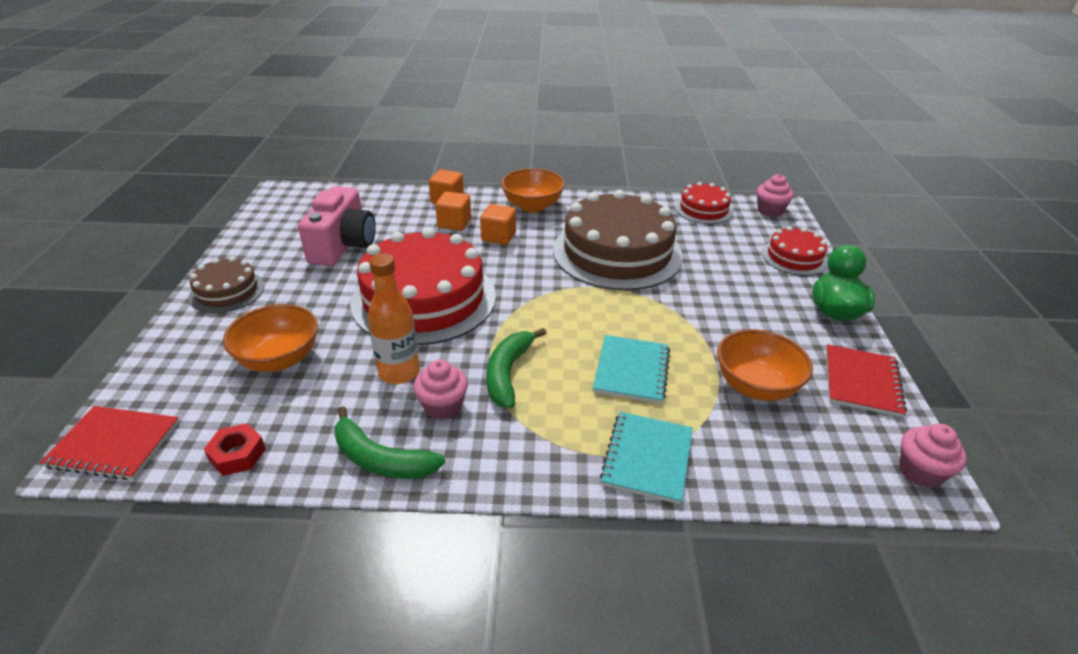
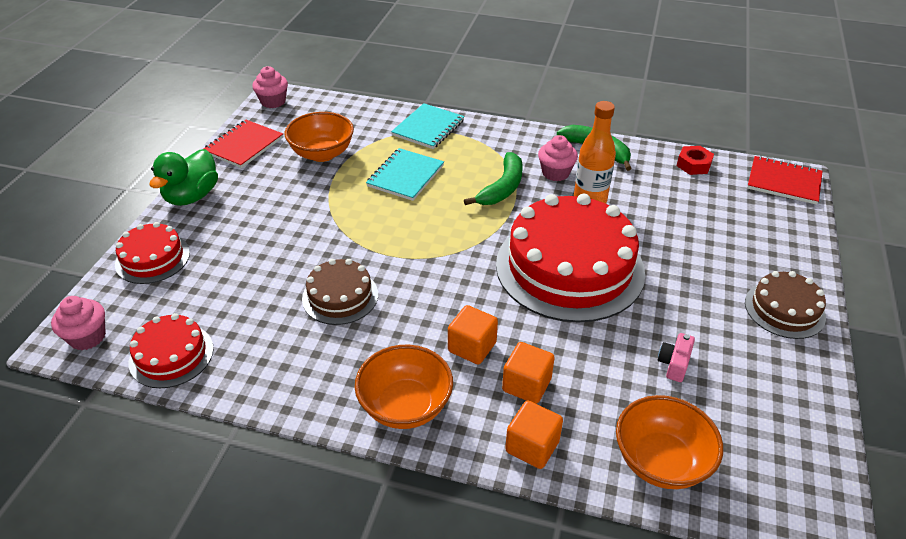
camera: 165 degrees left, 5 degrees up
orange bowl [223,304,318,372] -> orange bowl moved to [616,395,723,489]
pink camera [298,186,376,266] -> pink camera [658,333,695,382], size x0.42
brown cake [553,190,683,291] -> brown cake [302,259,378,325], size x0.49

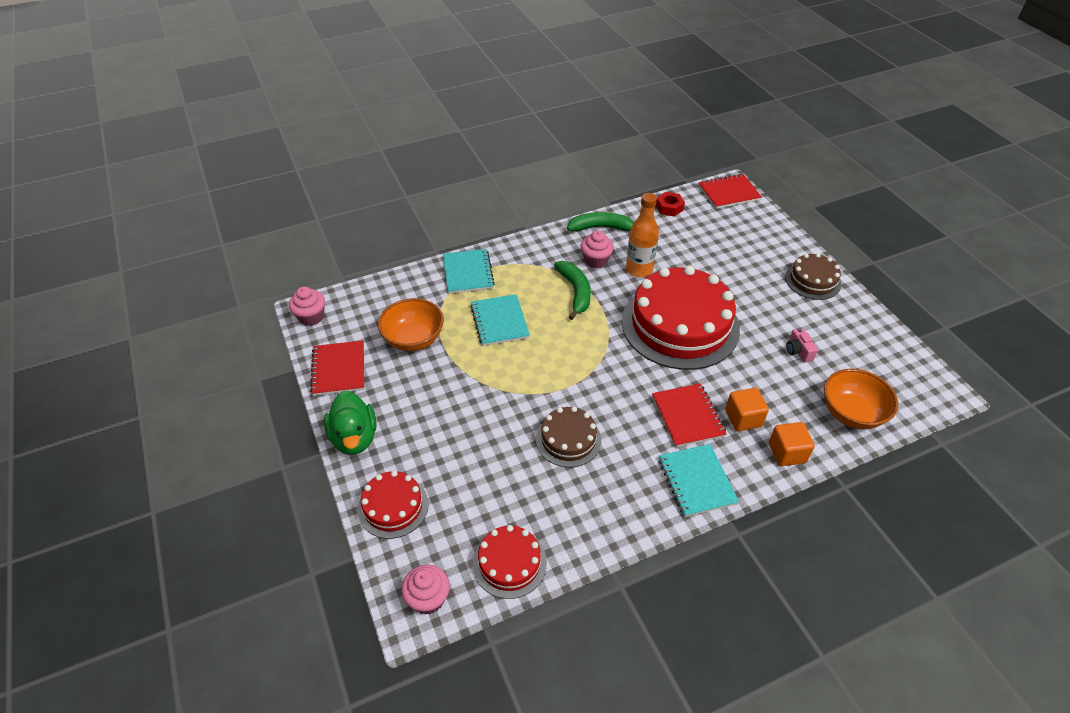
camera: 40 degrees left, 5 degrees up
orange bowl [355,345,453,429] -> turquoise notebook [659,444,739,517]
orange cube [448,305,498,364] -> red notebook [652,383,727,447]

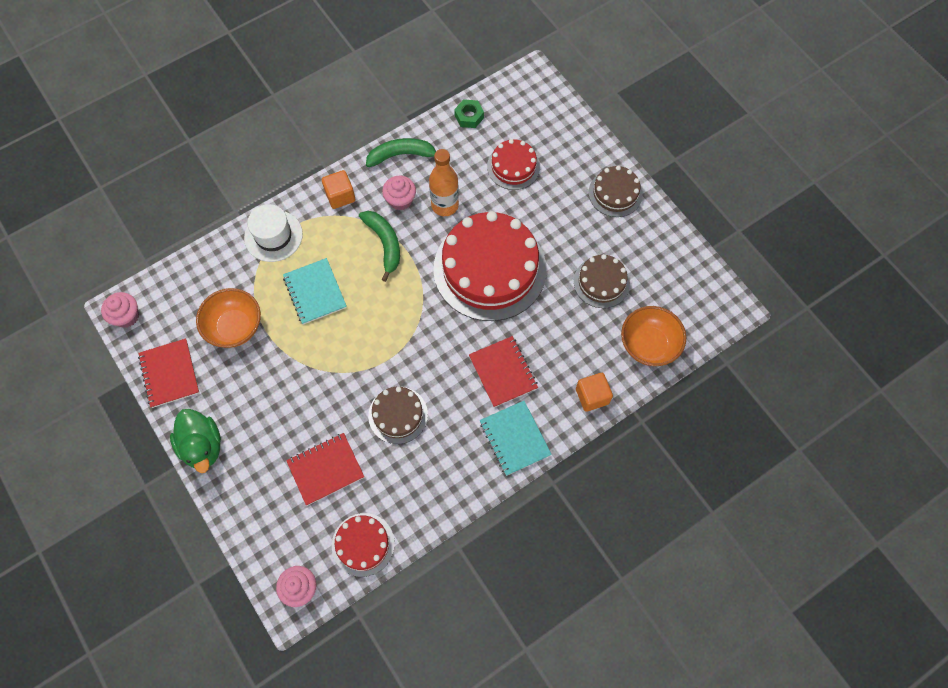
camera: 10 degrees left, 20 degrees up
red cake [358,471,429,539] -> red cake moved to [487,139,540,190]
turquoise notebook [443,249,495,294] -> white hat [244,204,303,262]
red nut [656,192,685,217] -> green nut [454,99,484,128]
red notebook [698,174,762,209] -> red notebook moved to [286,433,364,506]
orange cube [725,388,769,431] -> orange cube moved to [322,170,355,209]
pink camera [786,328,818,362] -> brown cake [574,254,630,308]

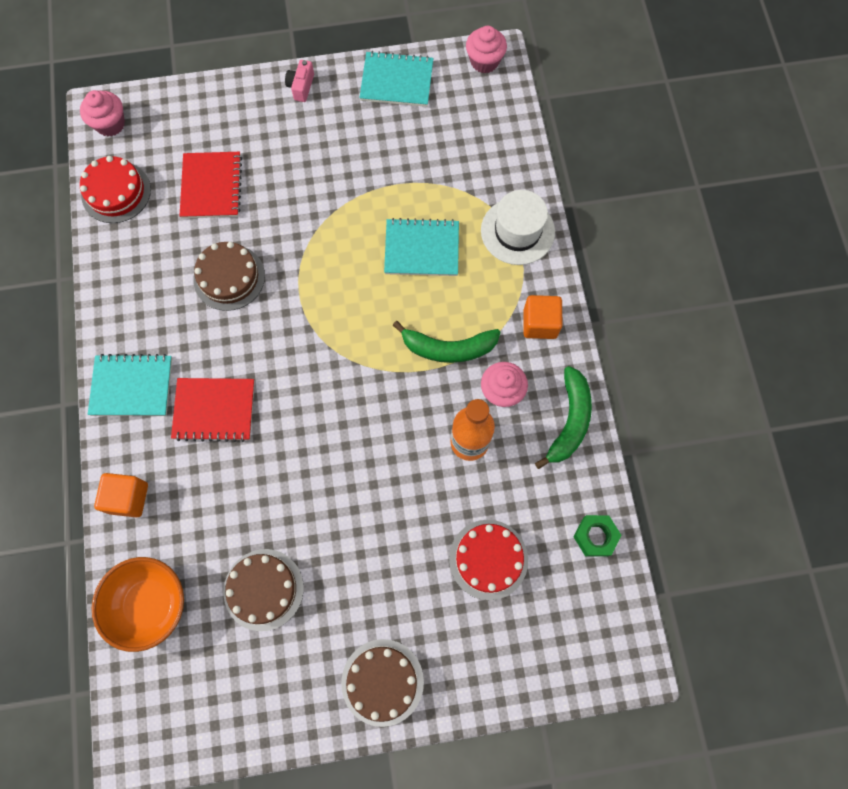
camera: 115 degrees right, 5 degrees up
red notebook [138,338,199,408] -> turquoise notebook [359,51,434,107]
green duck [170,409,221,473] -> pink camera [285,60,314,102]
orange bowl [196,288,261,348] -> none
red cake [433,211,547,321] -> none

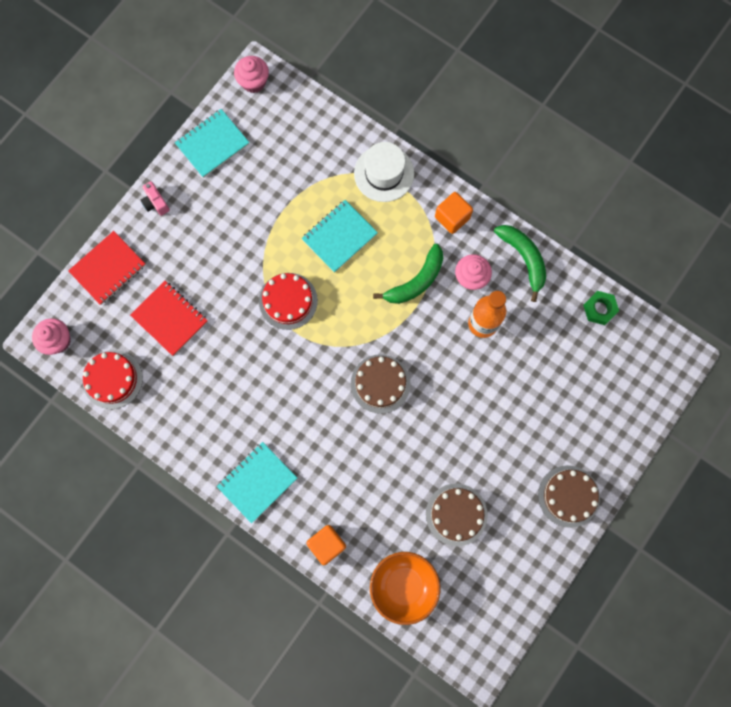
camera: 45 degrees left, 5 degrees up
red notebook [171,378,255,442] -> red notebook moved to [68,231,146,305]
brown cake [193,242,265,311] -> brown cake moved to [351,354,411,414]
red cake [449,520,528,600] -> red cake moved to [259,273,318,330]

